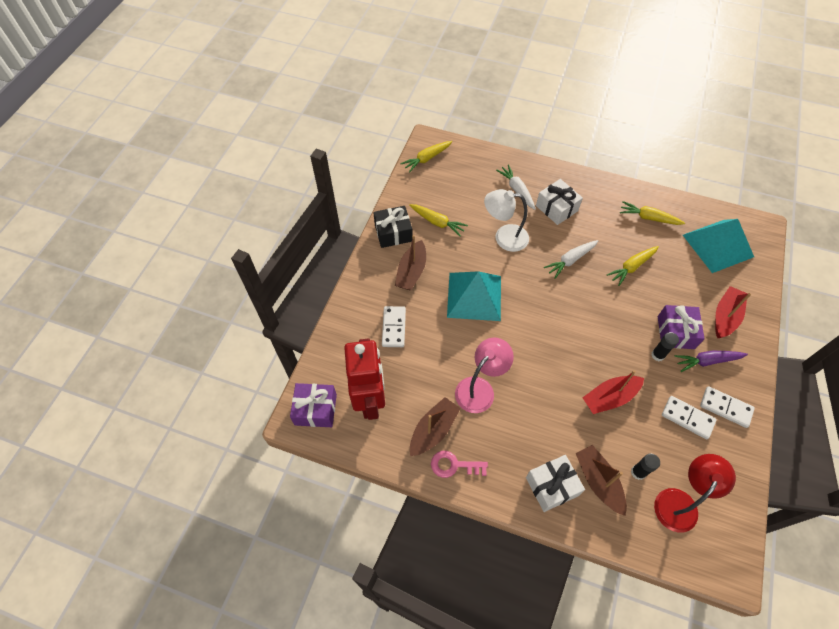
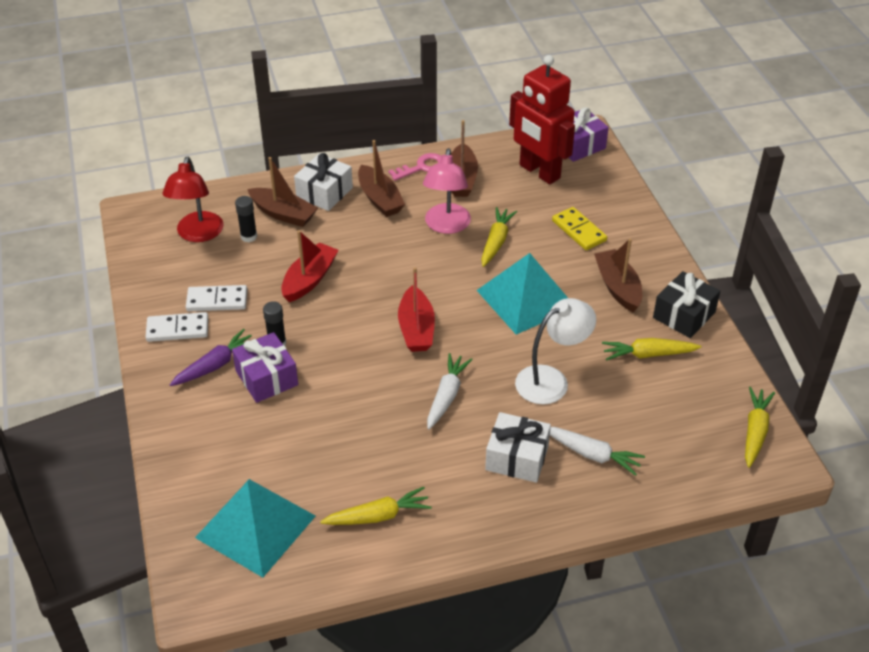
camera: 145 degrees right, 15 degrees down
white domino [382,306,406,347] -> yellow domino [552,207,607,250]
yellow carrot [607,246,659,286] -> yellow carrot moved to [481,207,517,267]
red boat [715,286,751,338] -> red boat moved to [398,267,435,352]
none -> brown boat [358,140,405,217]

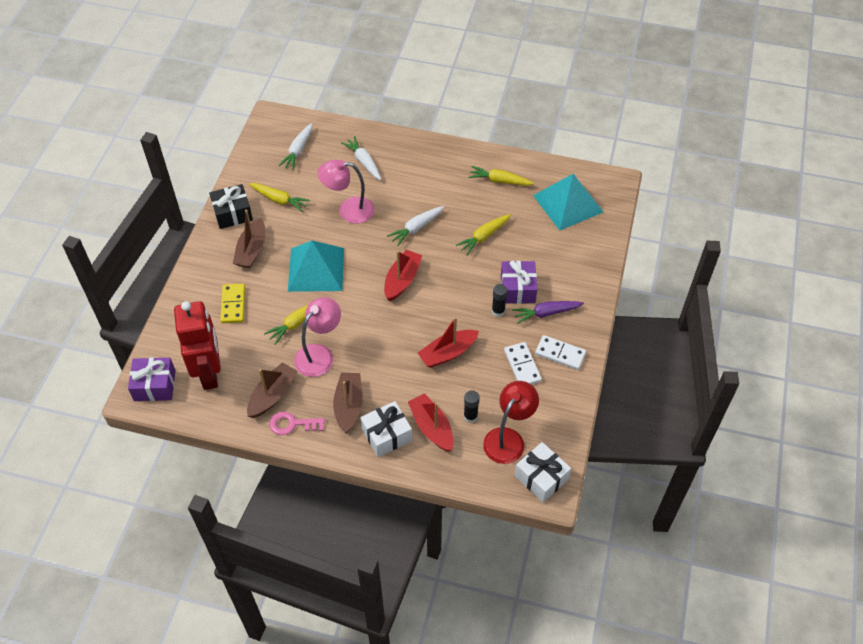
camera: 150 degrees left, 10 degrees up
white domino [186,285,247,311] -> white domino turned 45 degrees clockwise [504,342,542,384]
brown boat [247,157,318,227] -> red boat [408,393,453,452]
white gift [485,412,551,483] -> white gift moved to [515,442,571,502]
white lamp [515,298,596,404] -> pink lamp [318,160,375,224]
yellow carrot [745,387,775,468] -> yellow carrot moved to [456,214,511,255]
none -> white carrot [278,123,312,170]

